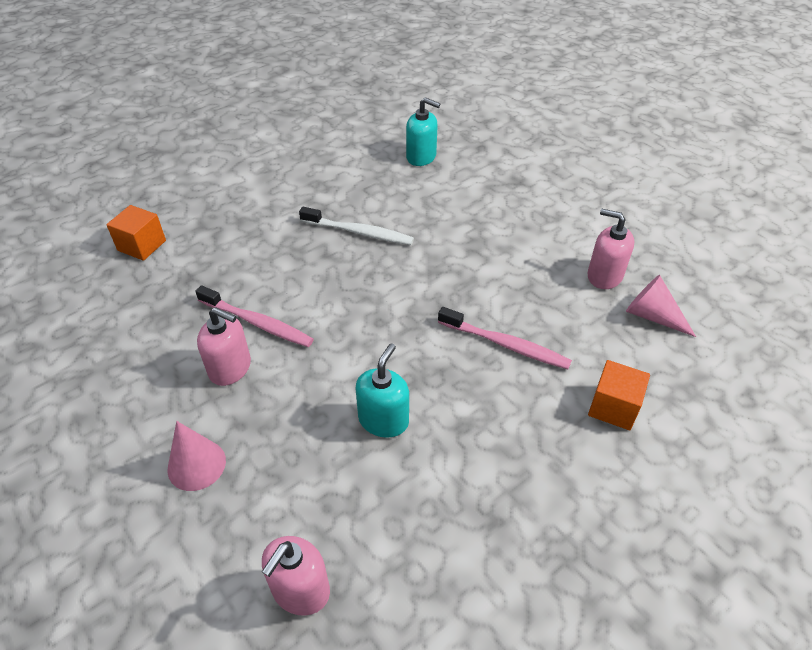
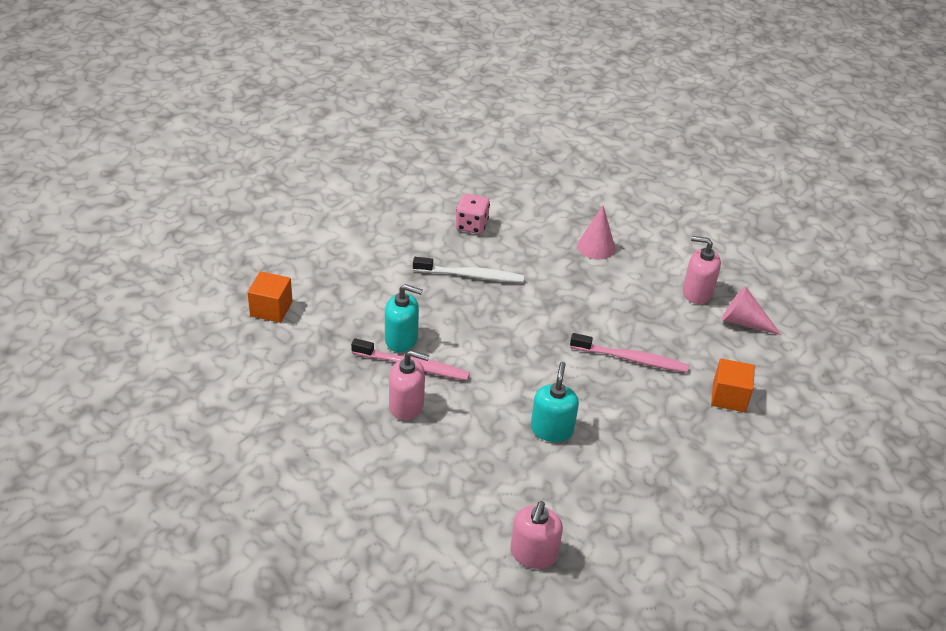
camera: 15 degrees left, 5 degrees down
pink cone [168,421,226,491] -> pink cone moved to [577,205,615,259]
turquoise soap dispenser [406,97,440,166] -> turquoise soap dispenser moved to [385,284,423,352]
none -> pink dice [456,194,490,234]

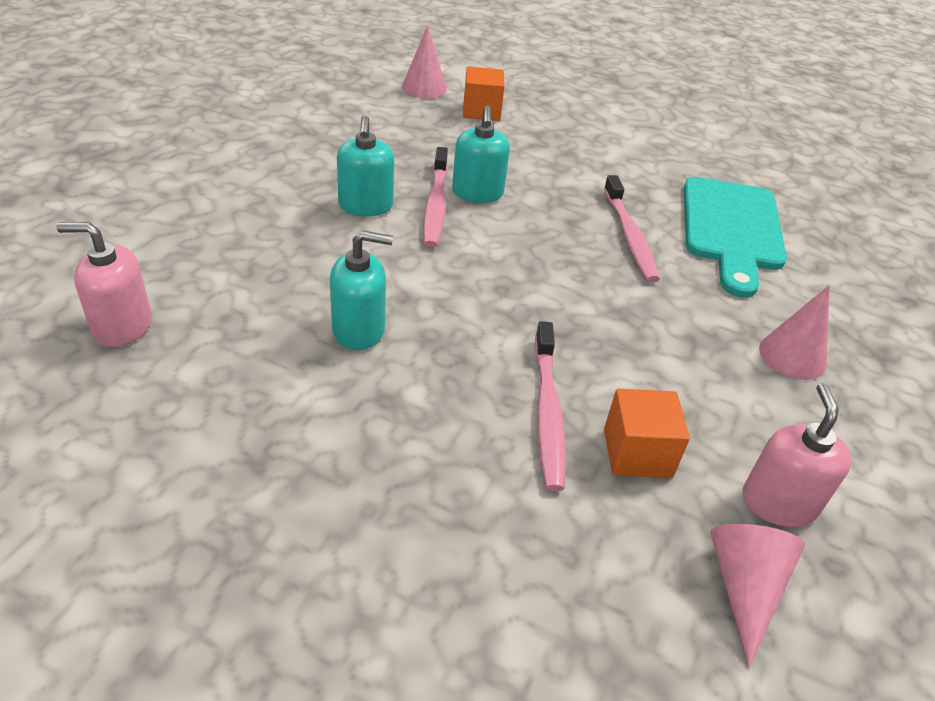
camera: 75 degrees right, 0 degrees up
pink soap dispenser [389,350,429,420] -> turquoise soap dispenser [337,115,394,216]
white toothbrush [413,257,524,283] -> pink toothbrush [604,175,660,282]
pink dice [456,194,490,234] -> turquoise cutting board [684,177,787,298]
orange cube [711,358,755,412] -> orange cube moved to [604,389,690,478]
none -> pink cone [402,26,447,98]

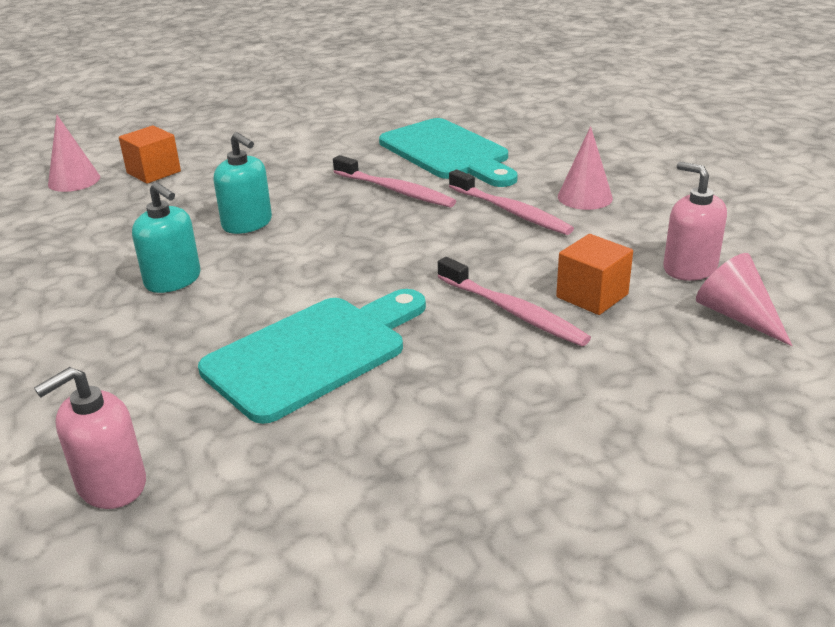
camera: 40 degrees left, 10 degrees down
turquoise soap dispenser [330,230,393,350] -> turquoise cutting board [198,289,426,424]
pink toothbrush [423,147,448,247] -> pink toothbrush moved to [449,170,574,235]

